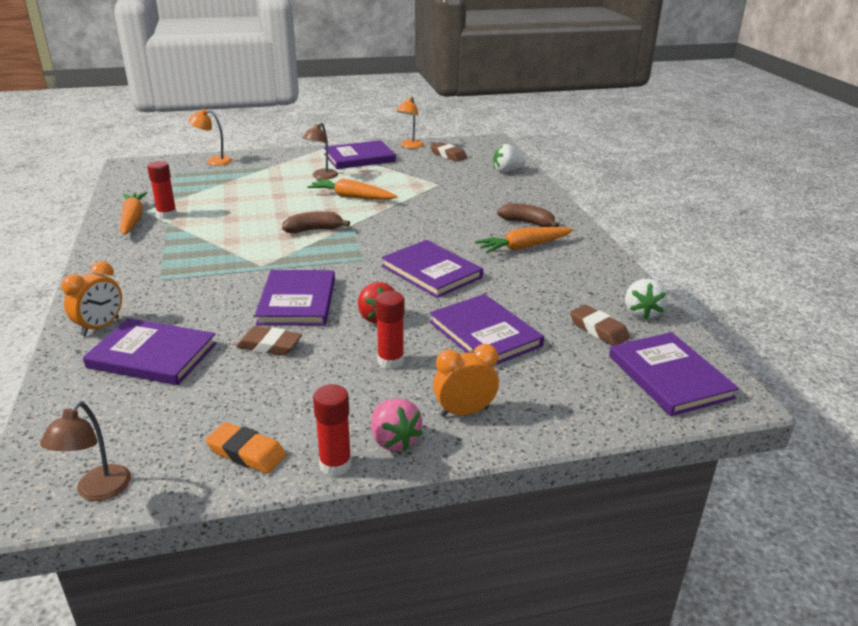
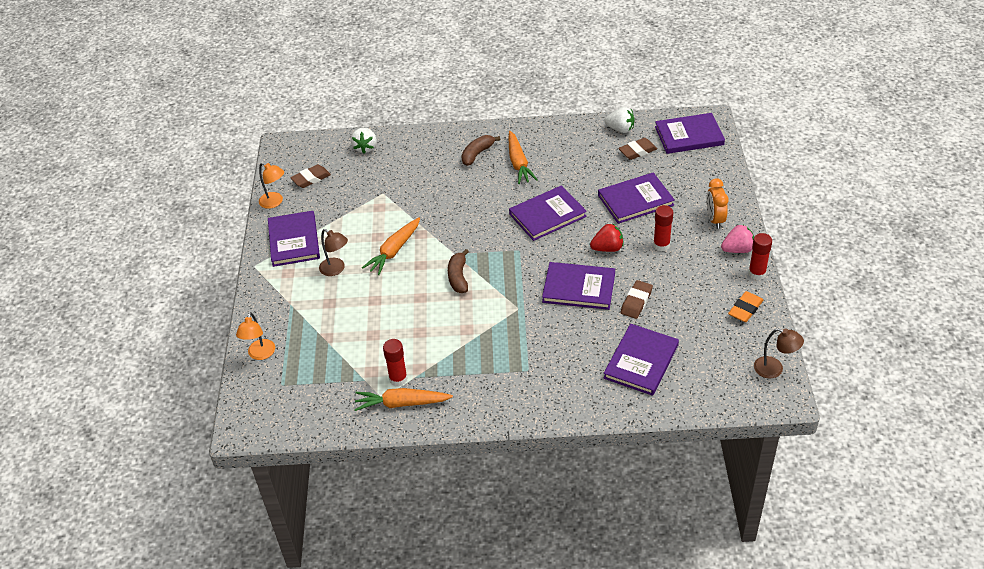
camera: 75 degrees left, 15 degrees up
orange clock [61,261,122,336] -> none

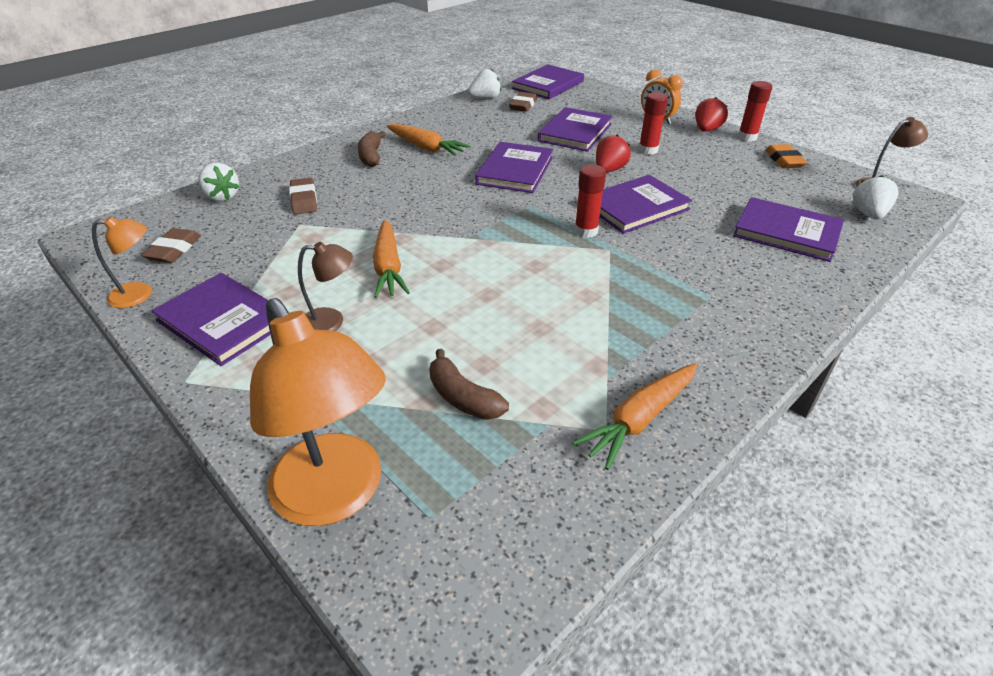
camera: 45 degrees left, 5 degrees down
orange lamp [236,312,275,360] -> orange lamp [250,298,386,526], size x1.98
red glue stick [383,339,408,386] -> red glue stick moved to [575,164,606,238]
brown banana [448,249,469,293] -> brown banana moved to [429,349,509,420]
purple book [604,324,679,396] -> purple book turned 45 degrees counterclockwise [733,197,844,262]
brown eraser [621,280,653,319] -> brown eraser moved to [289,178,317,215]
pink strawberry [721,225,754,253] -> red strawberry [696,97,728,132]
none -> white strawberry [853,175,899,220]

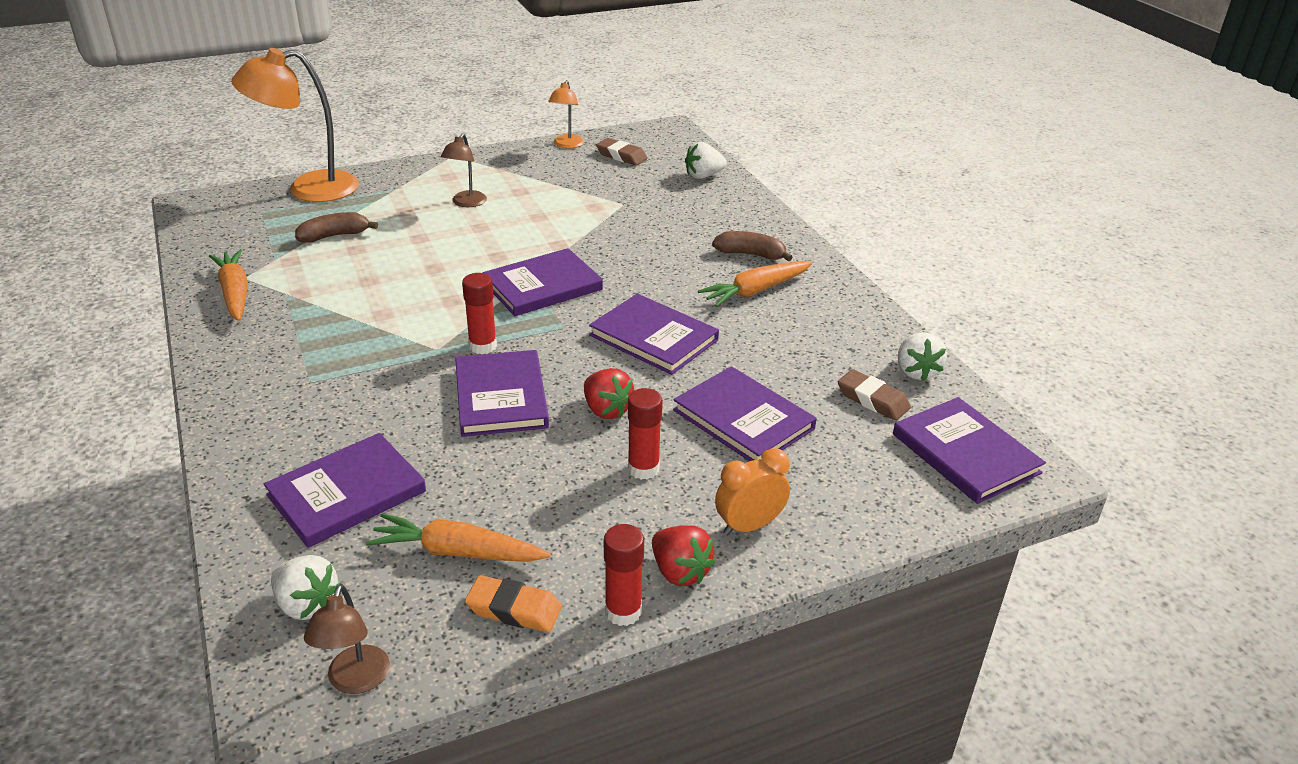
camera: 110 degrees right, 5 degrees down
purple book [151,273,271,366] -> purple book moved to [482,248,603,316]
brown eraser [289,178,317,215] -> none
orange carrot [373,220,410,298] -> orange carrot moved to [366,513,551,562]

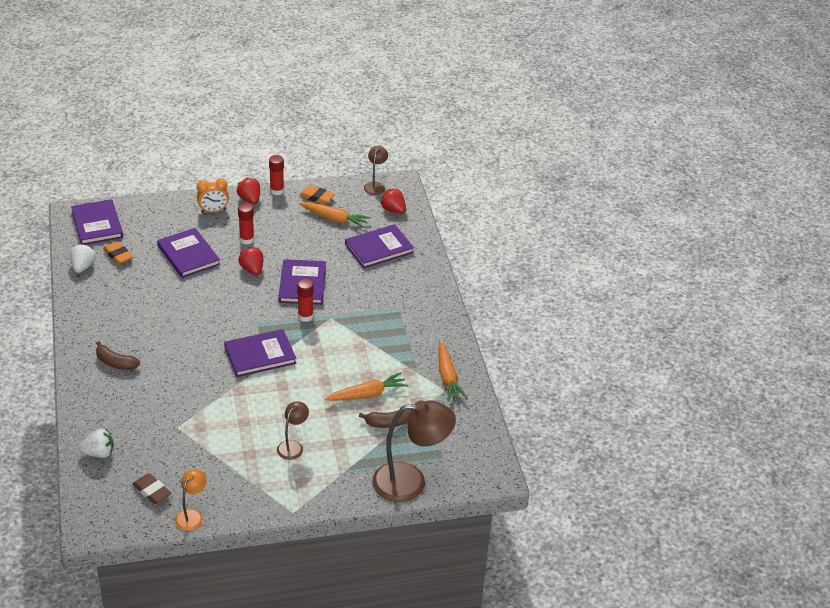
camera: 170 degrees left, 5 degrees up
orange lamp [231,48,359,202] -> brown lamp [372,400,456,502]
white strawberry [271,555,339,620] -> red strawberry [380,189,406,214]
purple book [589,294,719,375] -> none
orange carrot [698,261,812,307] -> orange carrot moved to [325,372,408,401]
brown eraser [838,369,911,421] -> orange eraser [103,241,133,265]

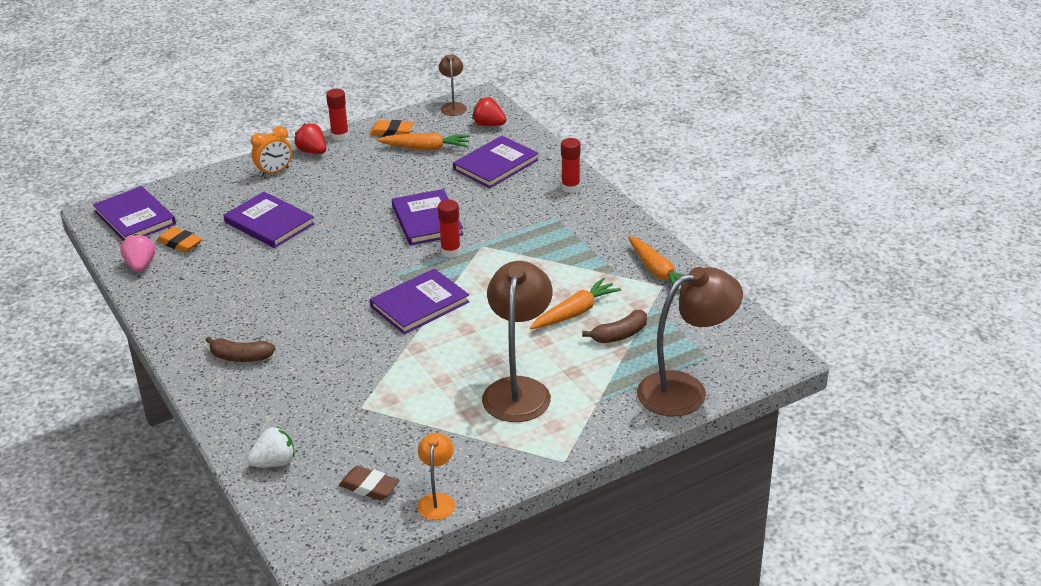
camera: 15 degrees left, 5 degrees down
white strawberry [70,244,96,273] -> pink strawberry [120,234,155,272]
red glue stick [238,203,254,245] -> red glue stick moved to [561,138,581,193]
red strawberry [238,247,264,275] -> none
brown lamp [277,401,309,460] -> brown lamp [482,261,553,422], size x1.98

